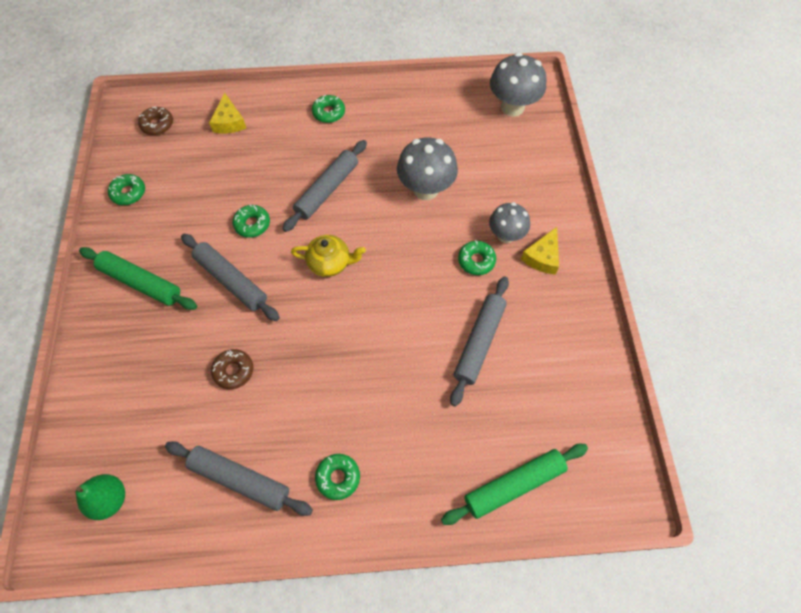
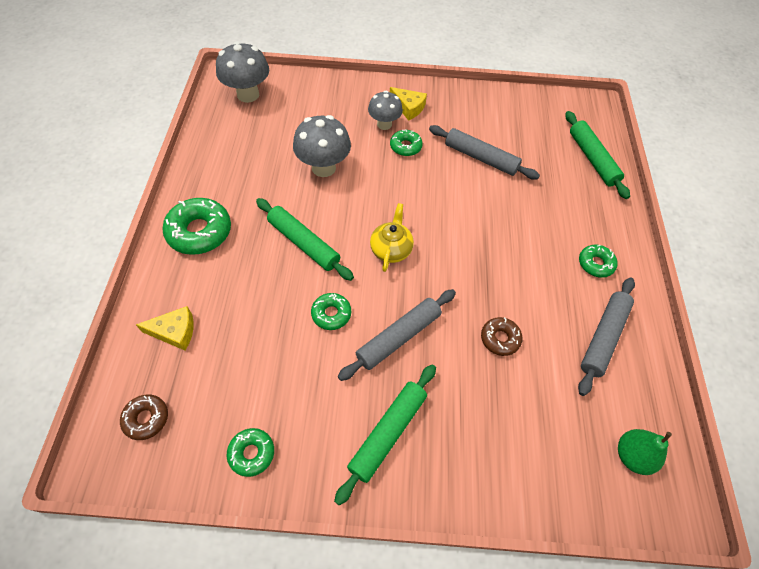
camera: 85 degrees left, 5 degrees down
grey rolling pin [282,140,367,232] -> green rolling pin [256,198,354,281]
green donut [312,95,345,123] -> green donut [162,198,231,255], size x1.76

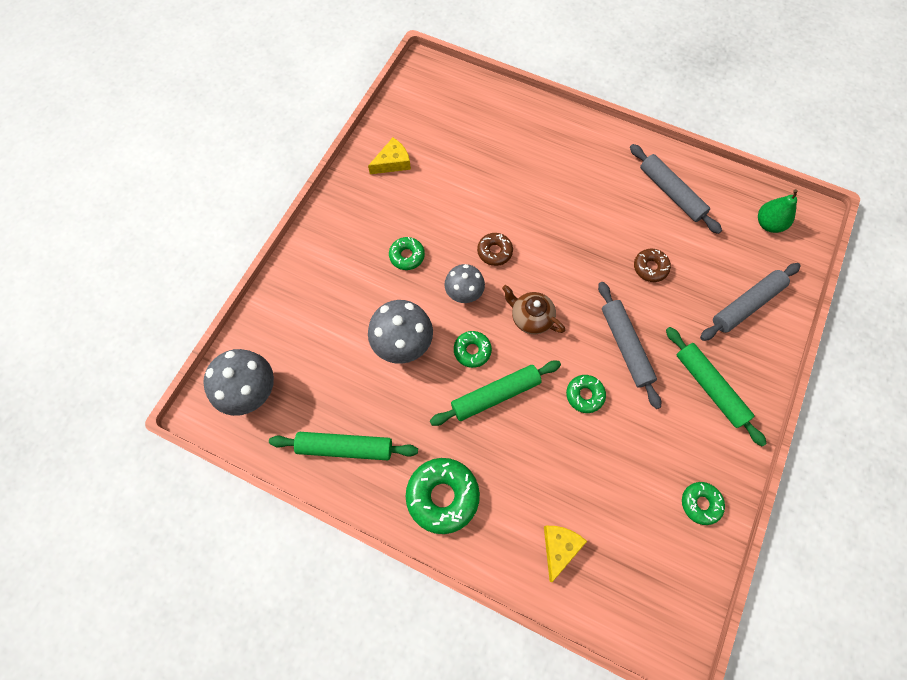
camera: 65 degrees left, 10 degrees up
brown donut [120,395,168,440] -> brown donut moved to [477,233,513,266]
grey mushroom [368,91,403,130] -> grey mushroom moved to [444,264,485,303]
yellow teapot [370,203,414,272] -> brown teapot [502,285,565,334]
yellow cheese [390,87,427,121] -> yellow cheese moved to [368,138,411,174]
grey rolling pin [429,125,540,179] -> grey rolling pin moved to [700,263,801,341]
green rolling pin [565,111,630,199] -> green rolling pin moved to [269,432,418,460]
green donut [579,244,618,278] -> green donut moved to [454,331,492,368]

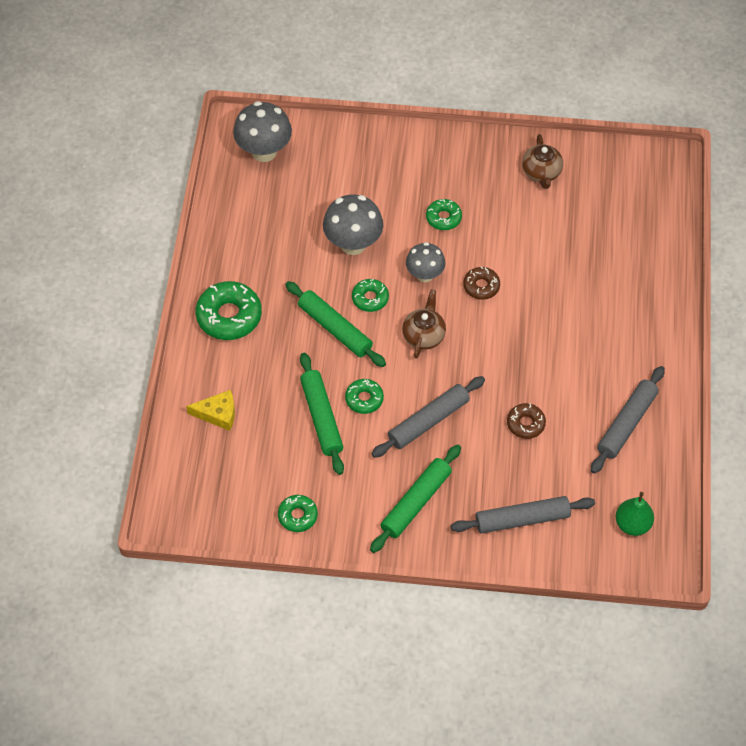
camera: 70 degrees right, 10 degrees down
green rolling pin [269,432,418,460] -> green rolling pin moved to [300,353,344,475]
yellow cheese [368,138,411,174] -> brown teapot [522,134,563,189]
grey rolling pin [700,263,801,341] -> grey rolling pin turned 45 degrees counterclockwise [451,496,595,534]

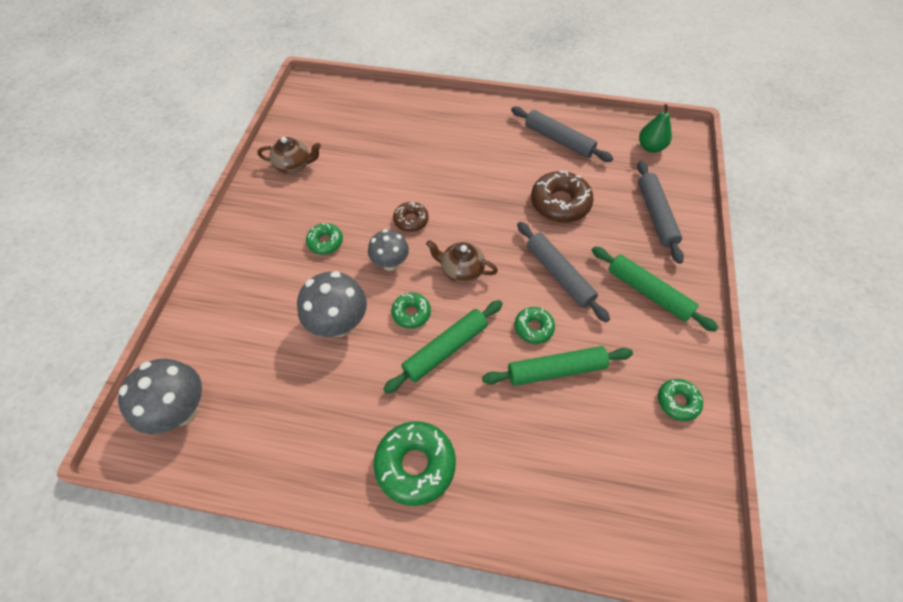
camera: 85 degrees left, 0 degrees up
yellow cheese [186,390,235,431] -> none
brown donut [507,403,546,439] -> brown donut [531,171,594,223], size x1.76

